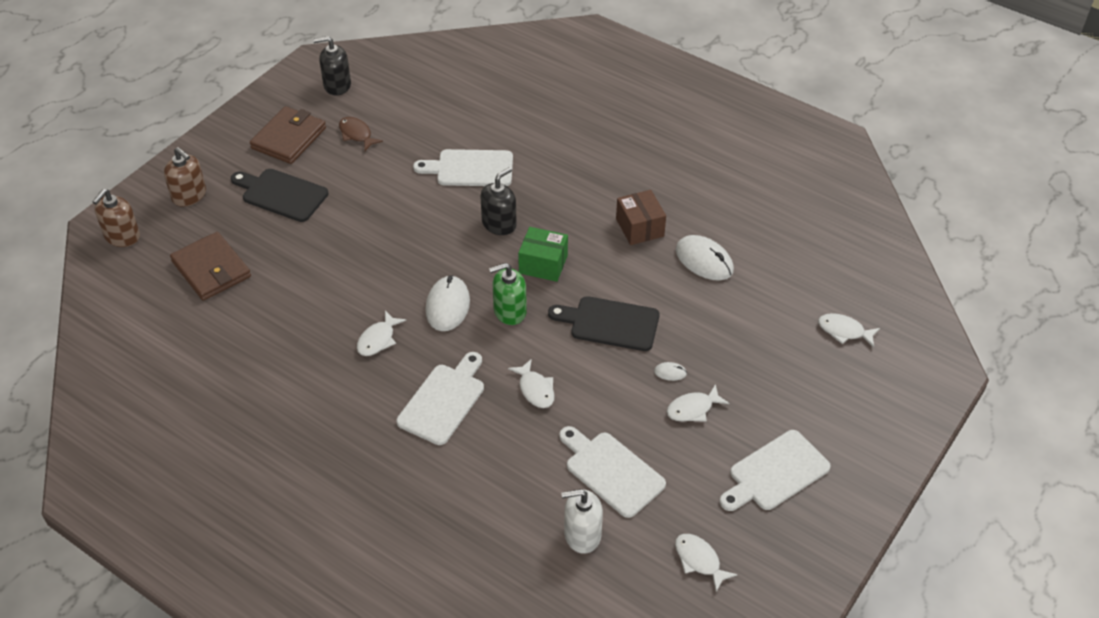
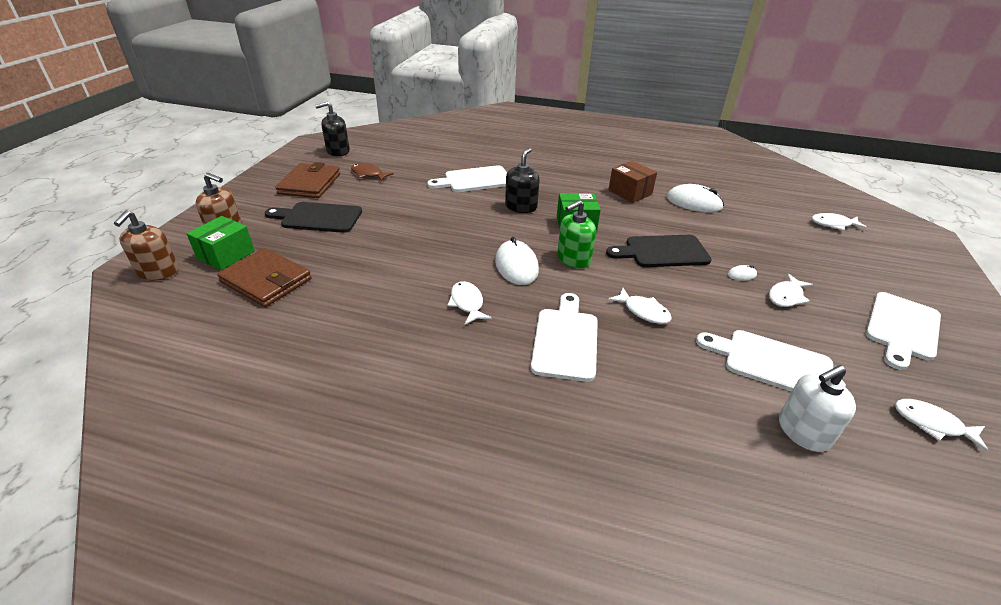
camera: 20 degrees left, 10 degrees down
white fish [357,310,406,356] -> white fish turned 150 degrees clockwise [448,281,492,325]
none -> green box [186,216,255,270]

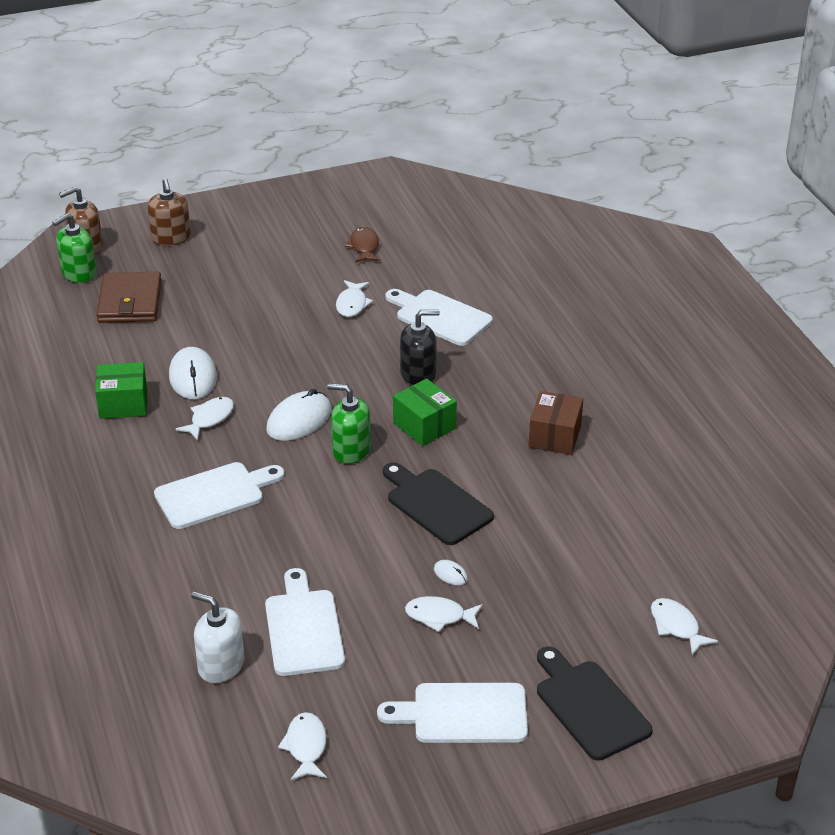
camera: 55 degrees right, 0 degrees up
green box [186,216,255,270] -> green box moved to [95,362,147,419]
black cutting board [265,202,362,233] -> black cutting board moved to [537,647,652,761]
brown wallet [275,162,340,198] -> none
black soap dispenser [315,101,350,156] -> none
white fish [608,288,672,324] -> white fish moved to [336,280,373,317]
white mouse [667,184,724,212] -> white mouse moved to [169,347,217,399]
none -> green soap dispenser [52,213,97,283]

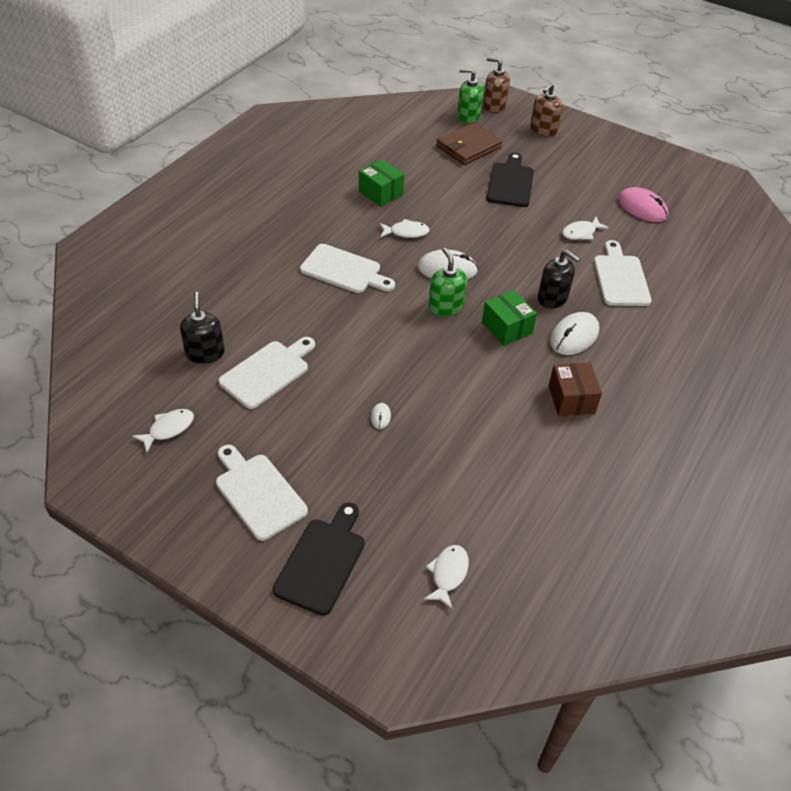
camera: 50 degrees right, 10 degrees up
white mouse [169,347,217,399] -> white mouse moved to [550,312,599,355]
white soap dispenser [191,592,245,683] -> black soap dispenser [180,292,225,364]
brown fish [345,227,381,263] -> pink mouse [618,187,668,222]
black cutting board [383,462,494,545] -> black cutting board moved to [487,153,534,207]
green box [393,379,457,446] -> green box turned 45 degrees counterclockwise [482,290,537,346]
white fish [405,596,483,632] -> none
brown box [529,391,583,455] -> brown box turned 75 degrees counterclockwise [548,362,602,416]

